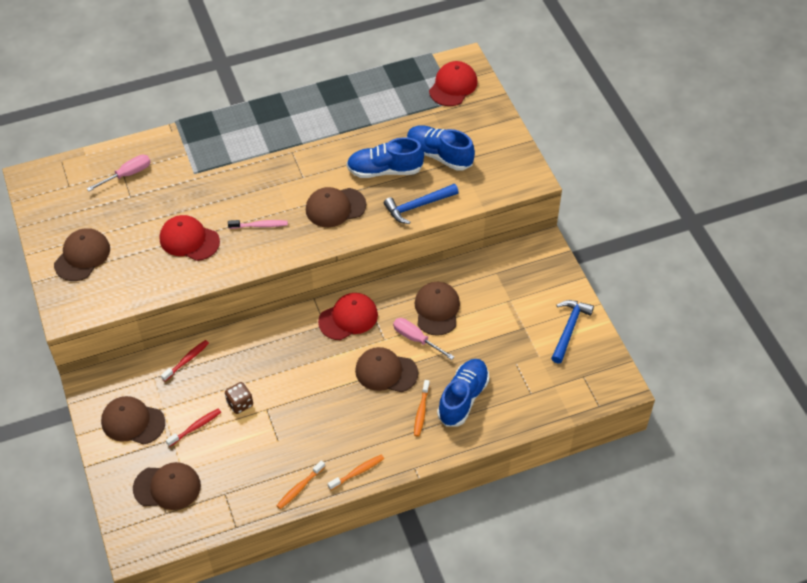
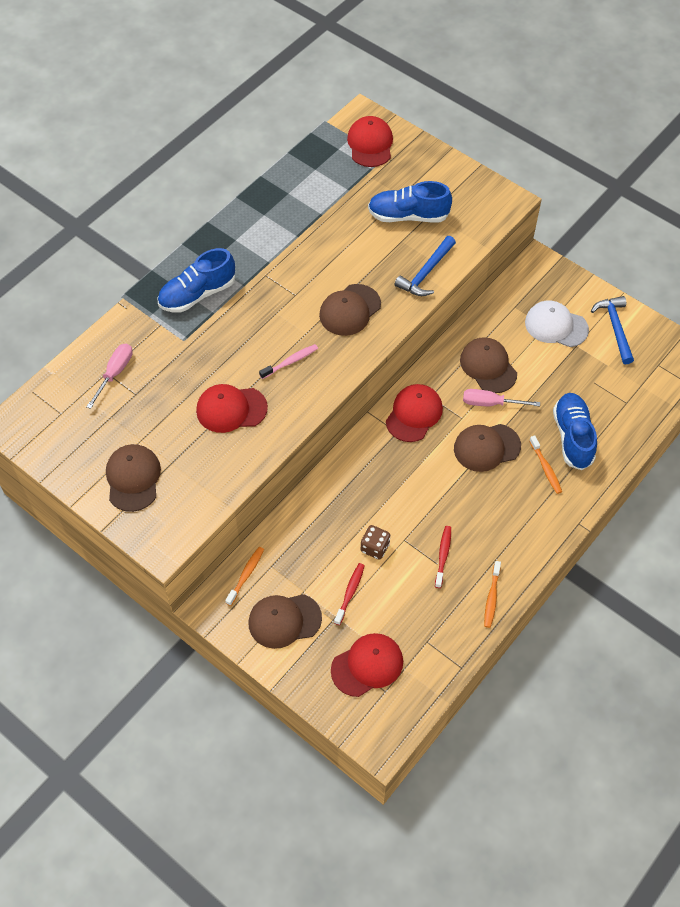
camera: 30 degrees left, 5 degrees up
brown cap [133,462,201,510] -> red cap [331,633,403,697]
red toothbrush [161,340,209,381] -> red toothbrush moved to [435,526,451,588]
orange toothbrush [328,454,384,490] -> orange toothbrush moved to [225,547,264,606]
blue shoe [347,137,424,178] -> blue shoe moved to [157,248,235,313]
none -> white cap [525,301,589,347]

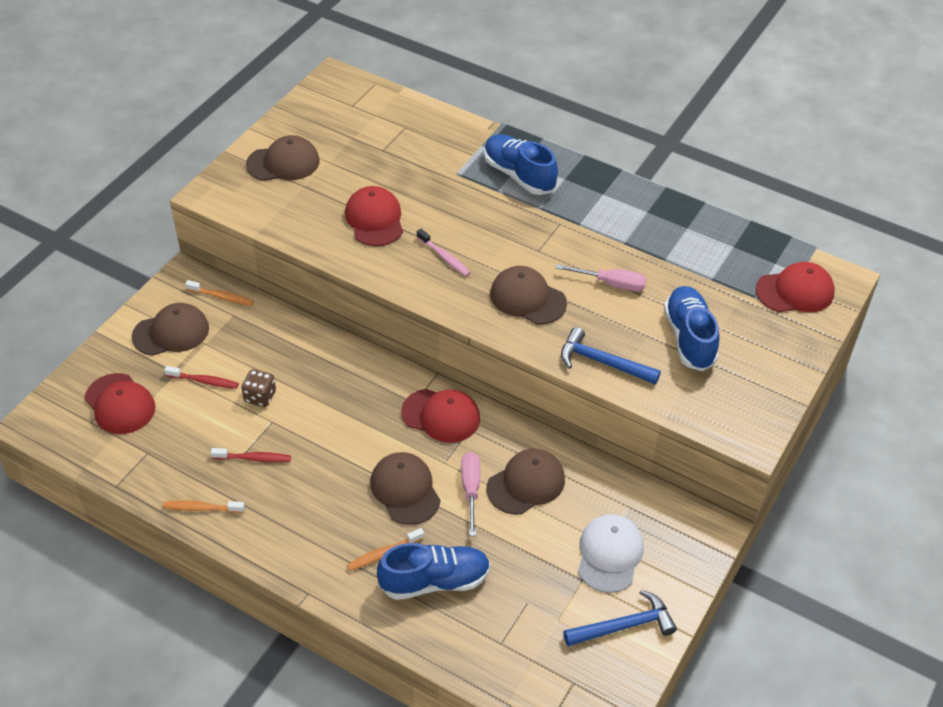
camera: 80 degrees right, 10 degrees down
pink screwdriver [86,344,133,409] -> pink screwdriver moved to [556,264,646,291]
brown cap [248,594,322,649] -> brown cap turned 90 degrees clockwise [132,303,209,356]

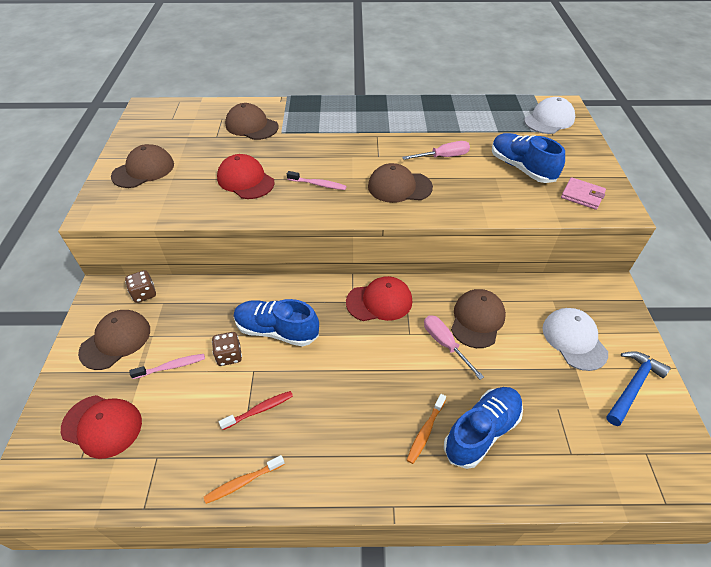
camera: 30 degrees left, 0 degrees up
red toothbrush [164,366,239,389] -> pink toothbrush [130,354,205,379]
orange toothbrush [185,280,254,306] -> brown dice [125,270,156,303]
brown cap [370,452,441,525] -> brown cap moved to [225,103,279,140]
blue shoe [484,134,558,195] -> blue shoe moved to [234,299,319,347]
blue hammer [561,327,661,385] -> none
red cap [755,262,835,312] -> white cap [524,97,575,134]
none -> pink wallet [561,177,606,210]

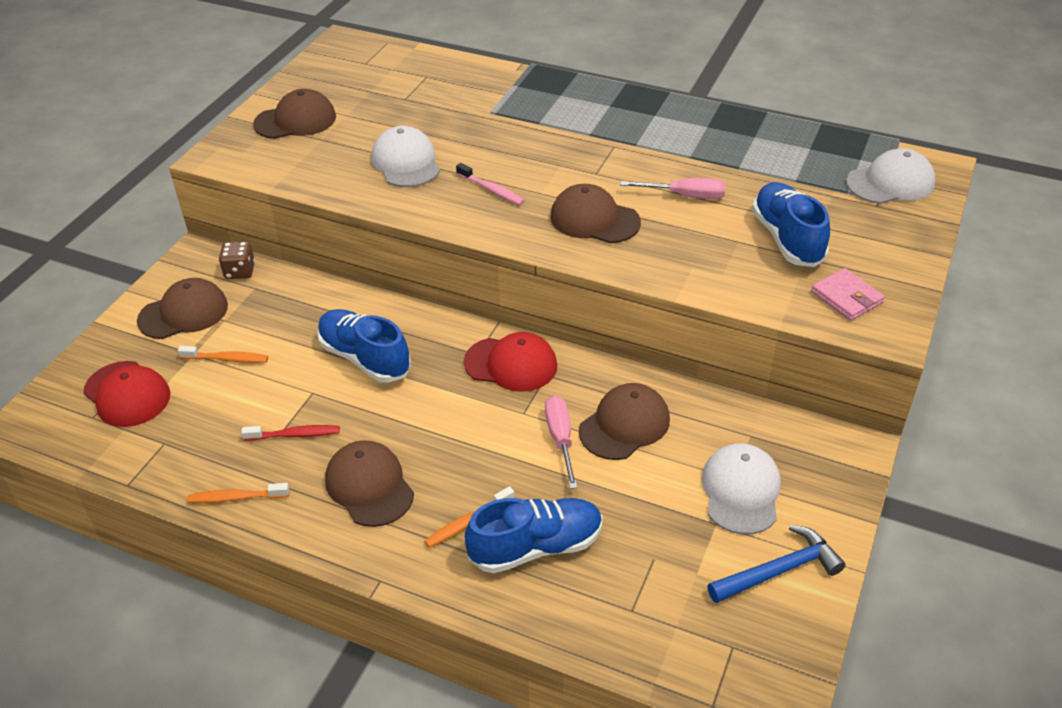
camera: 25 degrees right, 5 degrees down
pink toothbrush [130,354,205,379] -> orange toothbrush [178,346,268,363]
brown dice [212,332,242,366] -> none
red cap [217,154,275,199] -> white cap [371,126,440,187]
brown cap [225,103,279,140] -> brown cap moved to [325,440,414,527]

